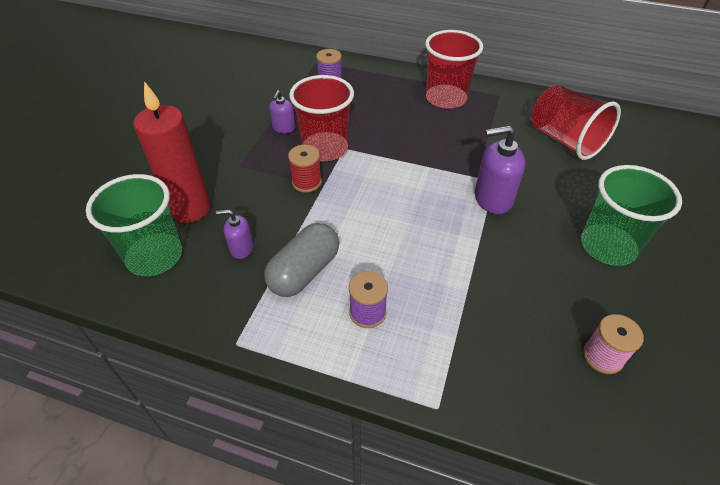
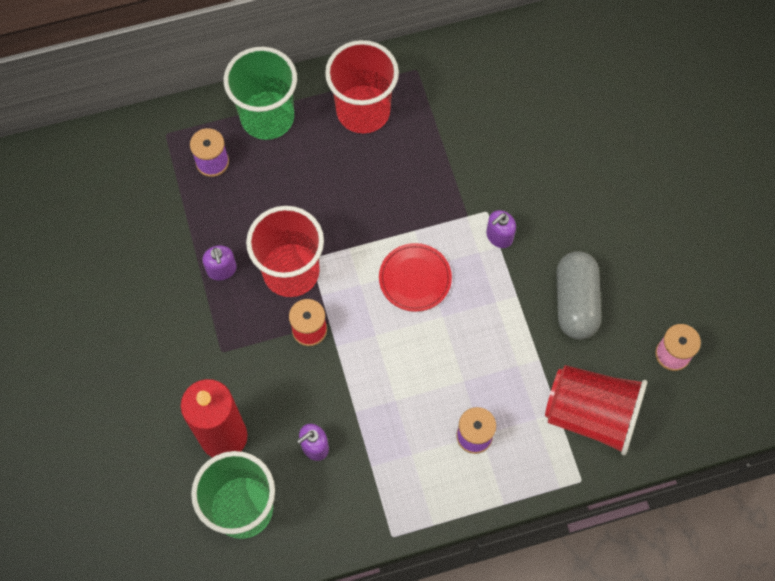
camera: 35 degrees left, 20 degrees up
grey capsule [264,223,339,297] -> grey capsule moved to [556,251,601,340]
purple soap dispenser [475,125,525,214] -> purple soap dispenser [486,210,516,248], size x0.57
red cup [532,85,621,160] -> red cup moved to [545,365,647,456]
green cup [581,165,682,266] -> green cup moved to [224,47,297,140]
none -> red plate [379,243,452,312]

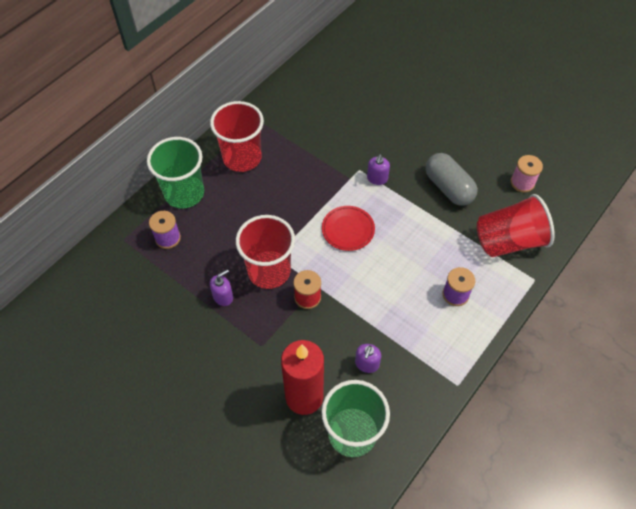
camera: 35 degrees left, 10 degrees down
purple soap dispenser [202,245,237,281] -> purple soap dispenser turned 75 degrees counterclockwise [210,269,233,306]

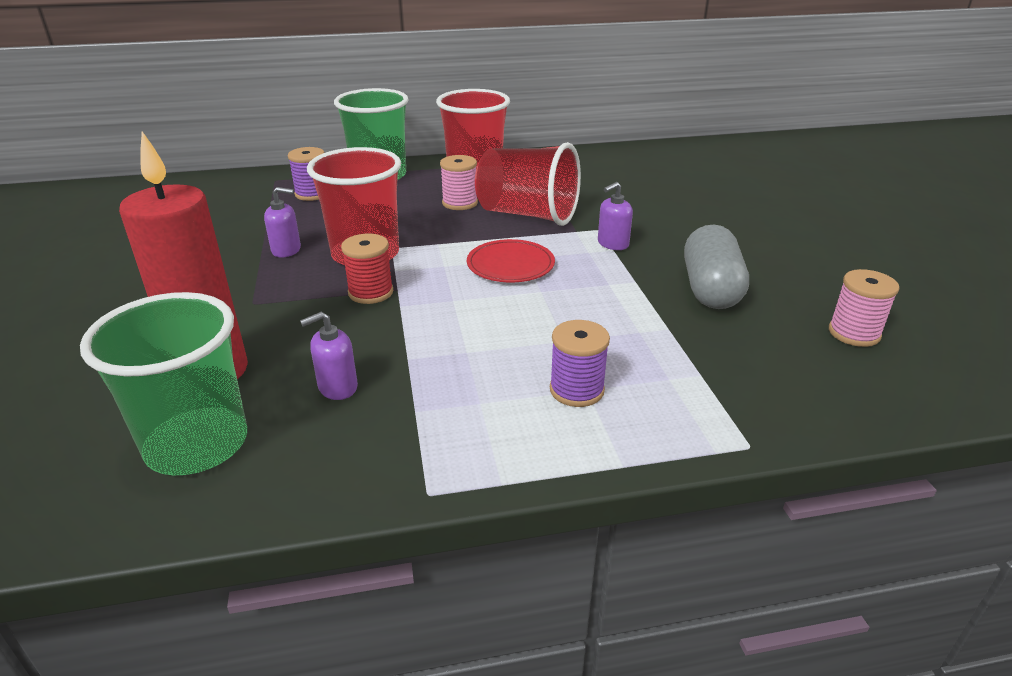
camera: 40 degrees right, 25 degrees down
red cup [477,194,555,257] -> red cup moved to [475,142,581,226]
none -> pink spool [440,155,478,210]

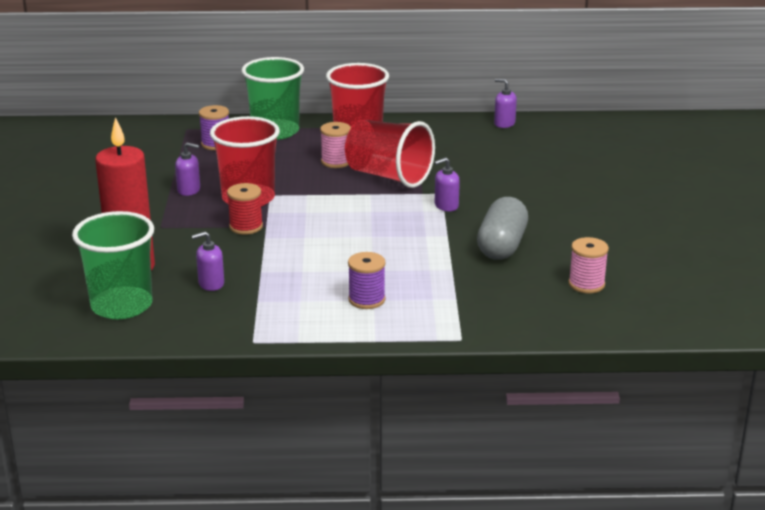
camera: 10 degrees right, 5 degrees down
red plate [467,239,555,282] -> none
none -> purple soap dispenser [494,79,517,128]

